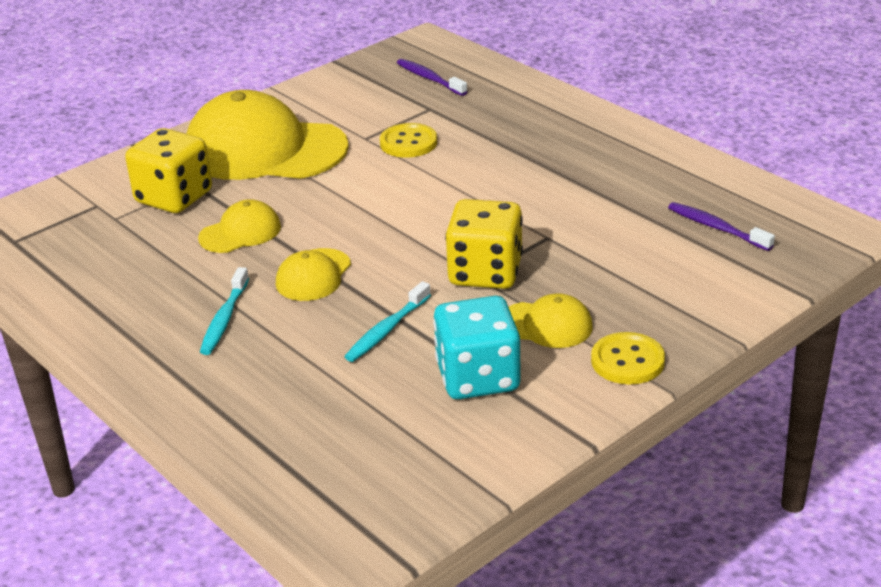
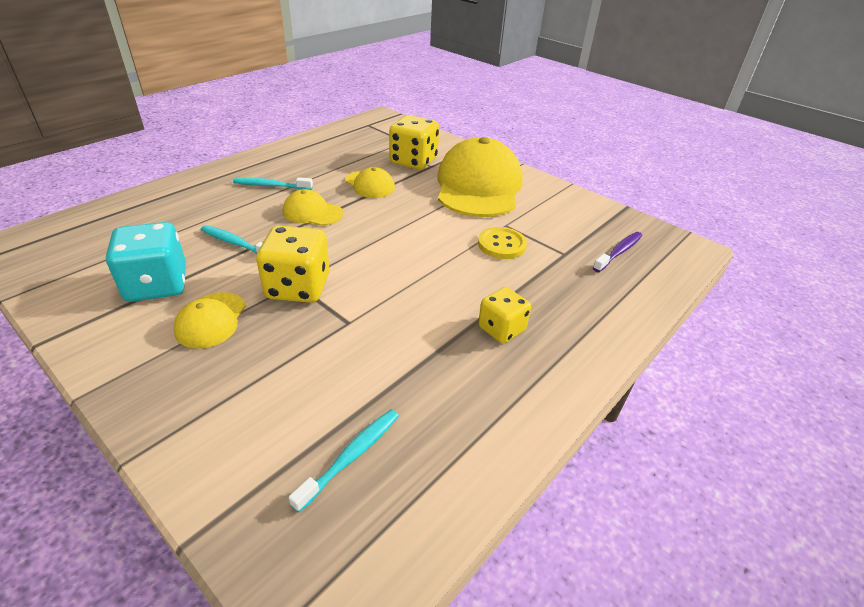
camera: 80 degrees right, 5 degrees up
yellow button [591,332,665,385] -> none
purple toothbrush [668,202,775,251] -> turquoise toothbrush [289,409,399,513]
none -> yellow dice [478,287,531,343]

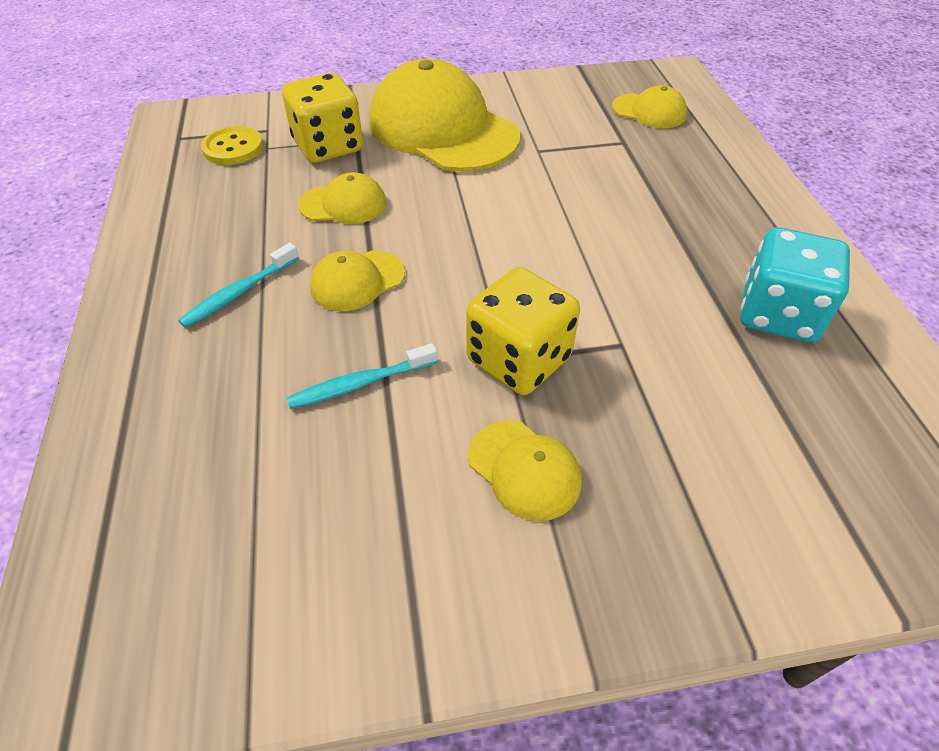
camera: 50 degrees left, 10 degrees up
turquoise dice [106,222,186,302] -> turquoise dice moved to [740,228,850,343]
turquoise toothbrush [289,409,399,513] -> none
yellow button [478,227,527,259] -> yellow button moved to [201,126,263,165]
yellow dice [478,287,531,343] -> none
purple toothbrush [593,232,642,272] -> yellow cap [612,85,687,128]

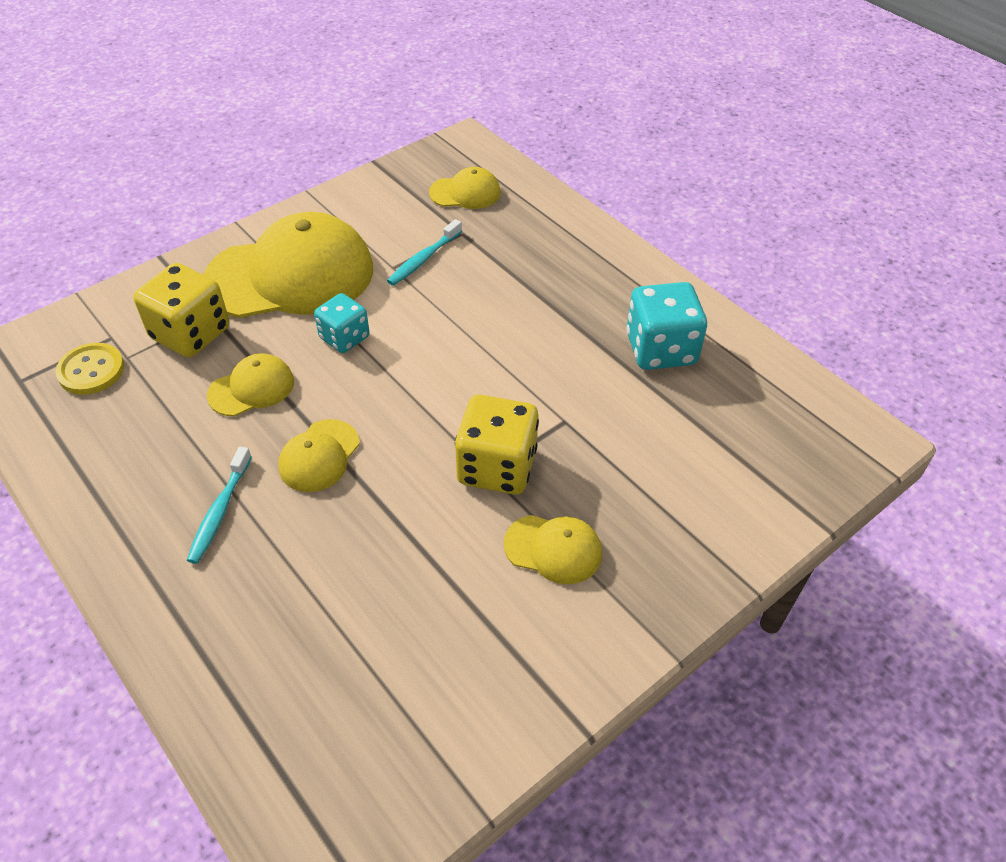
camera: 30 degrees left, 0 degrees up
turquoise toothbrush [287,343,437,409] -> turquoise toothbrush moved to [387,219,462,286]
yellow cap [369,59,520,172] -> yellow cap turned 150 degrees clockwise [203,212,373,318]
none -> turquoise dice [314,293,370,353]

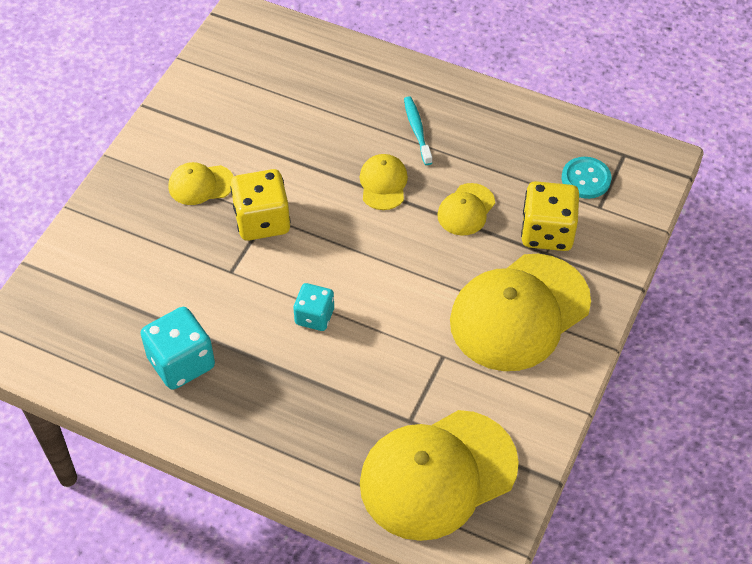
camera: 155 degrees right, 5 degrees up
yellow button [55,343,125,395] -> turquoise button [562,157,611,199]
turquoise dice [314,293,370,353] -> turquoise dice moved to [293,283,334,331]
turquoise toothbrush [387,219,462,286] -> none
yellow cap [429,167,501,209] -> yellow cap [360,410,519,541], size x2.15

